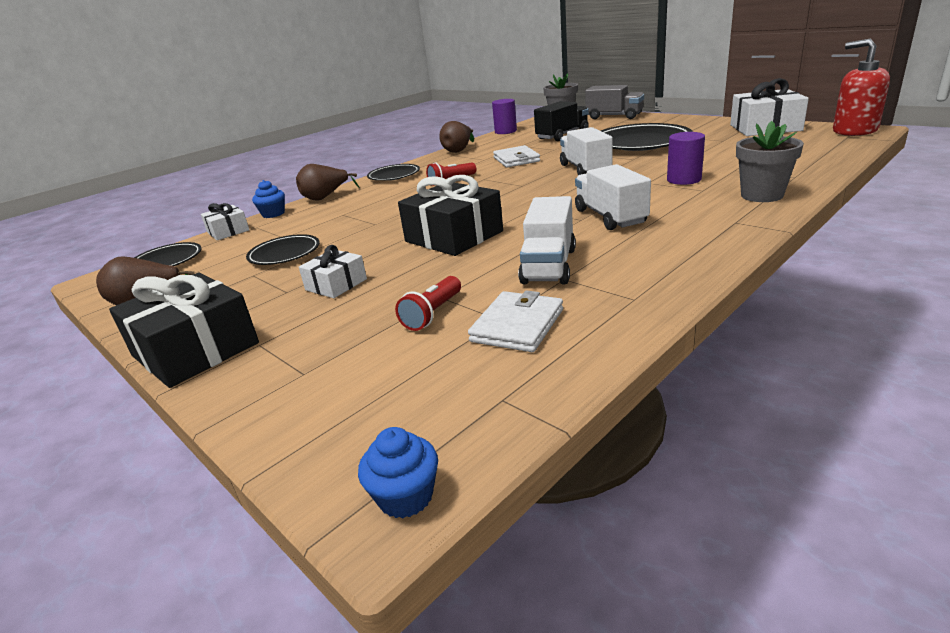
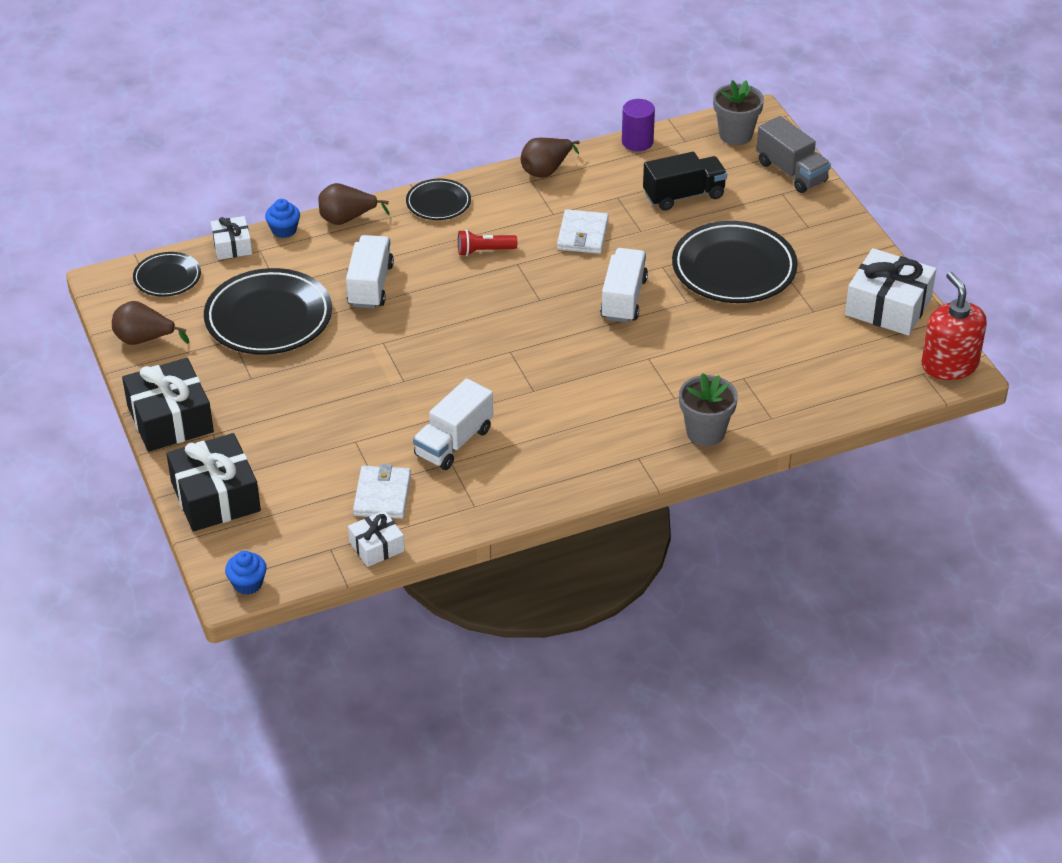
camera: 20 degrees right, 15 degrees up
black plate [246,234,320,265] -> black plate [204,268,332,355], size x1.85
white gift [299,245,367,298] -> white gift moved to [348,510,405,567]
red flashlight [395,276,461,331] -> none
black gift [398,175,503,256] -> black gift moved to [166,433,261,531]
white wallet [468,290,563,352] -> white wallet turned 45 degrees counterclockwise [353,464,411,519]
white truck [575,164,651,230] -> white truck moved to [346,235,394,309]
purple cylinder [667,132,705,185] -> none

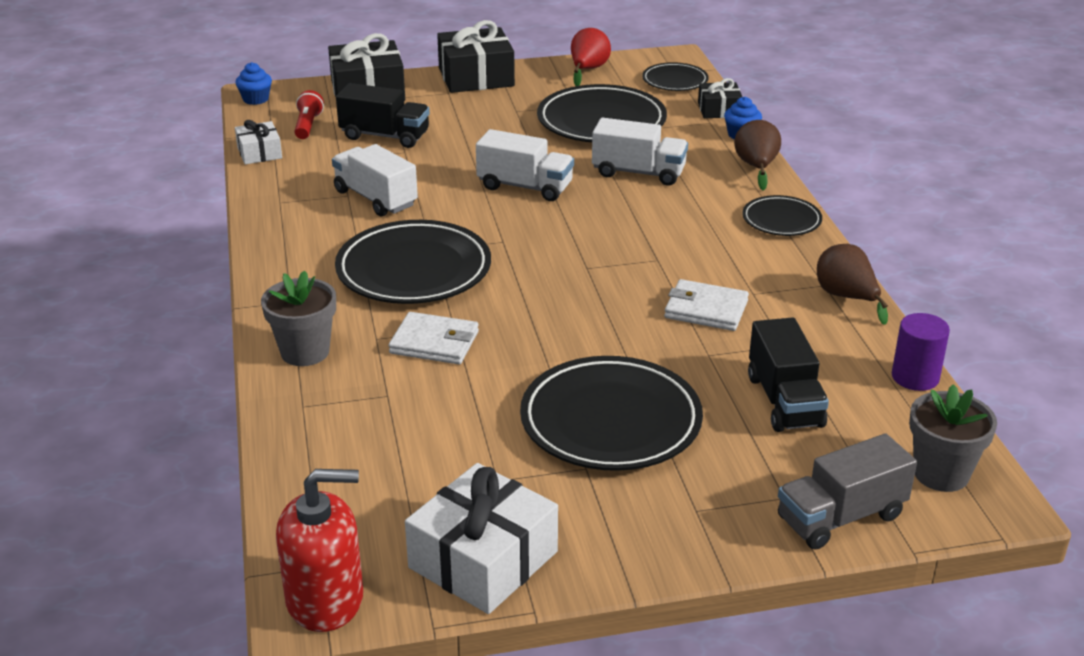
camera: 100 degrees right, 10 degrees down
brown pear [112,301,189,345] -> red pear [571,28,611,86]
white gift [211,216,252,260] -> black gift [698,78,742,118]
white wallet [353,464,411,519] -> white wallet moved to [389,312,479,364]
red flashlight [458,230,517,256] -> red flashlight moved to [294,90,324,139]
white truck [600,248,648,323] -> white truck moved to [476,129,574,201]
none -> black plate [335,220,491,304]
none -> black truck [336,83,430,148]

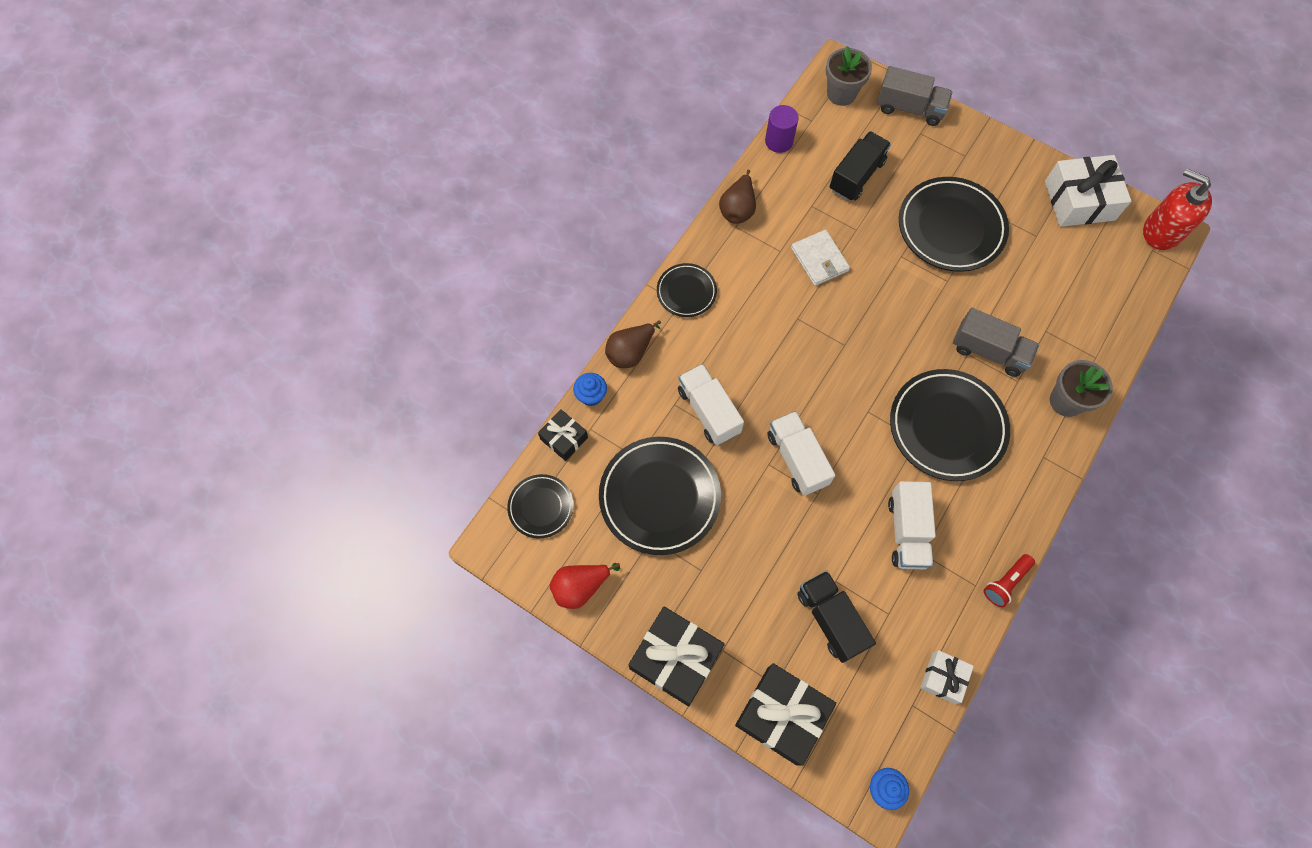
camera: 135 degrees left, 35 degrees up
red flashlight [294,90,324,139] -> red flashlight moved to [984,554,1035,607]
white wallet [389,312,479,364] -> grey truck [953,308,1039,377]

